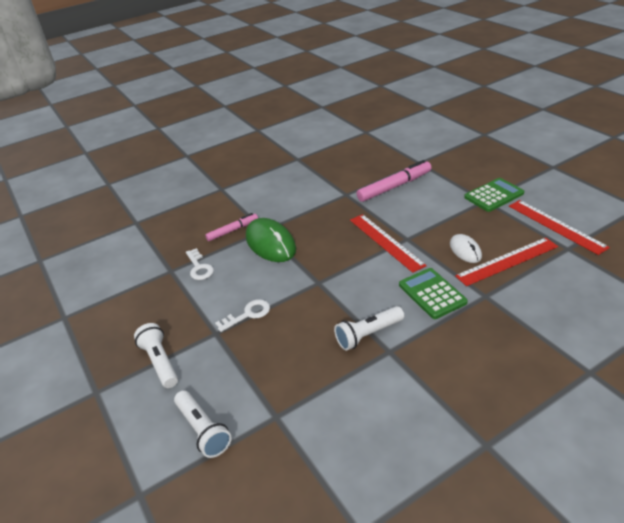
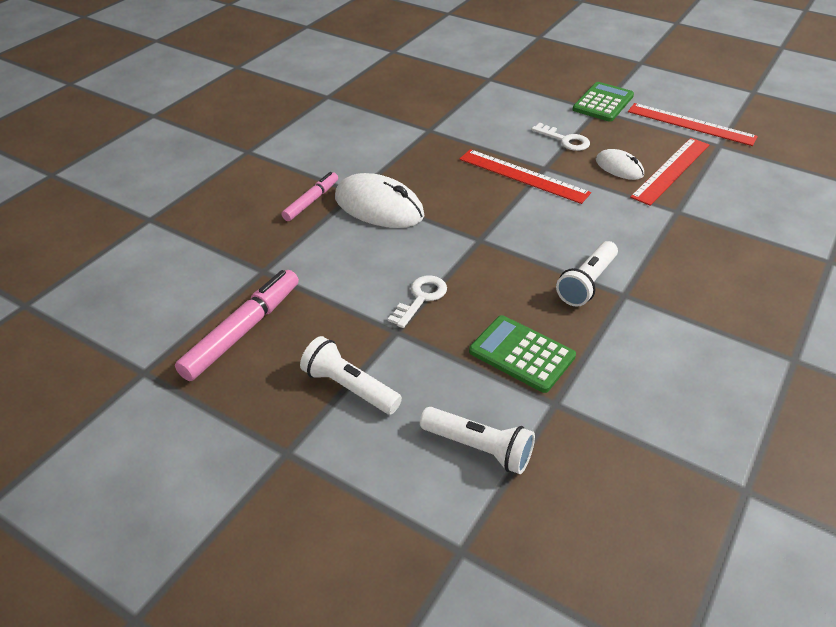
camera: 30 degrees left, 5 degrees up
white key [186,248,214,280] -> white key moved to [532,123,590,151]
green mouse [246,218,296,262] -> white mouse [335,173,424,228]
pink marker [356,160,431,202] -> pink marker moved to [175,270,299,381]
green calculator [399,268,468,319] -> green calculator moved to [469,315,576,393]

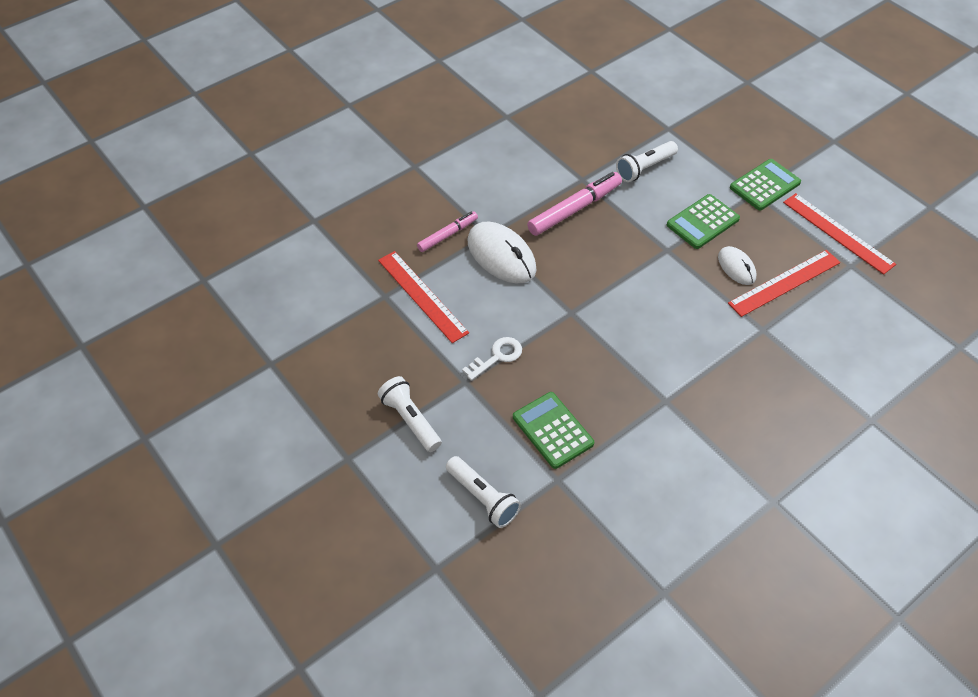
camera: 20 degrees right, 10 degrees up
pink marker [175,270,299,381] -> pink marker moved to [527,172,622,236]
red ruler [459,149,591,204] -> red ruler moved to [378,251,469,343]
white key [532,123,590,151] -> green calculator [667,194,740,249]
white flashlight [556,241,618,307] -> white flashlight moved to [616,141,678,182]

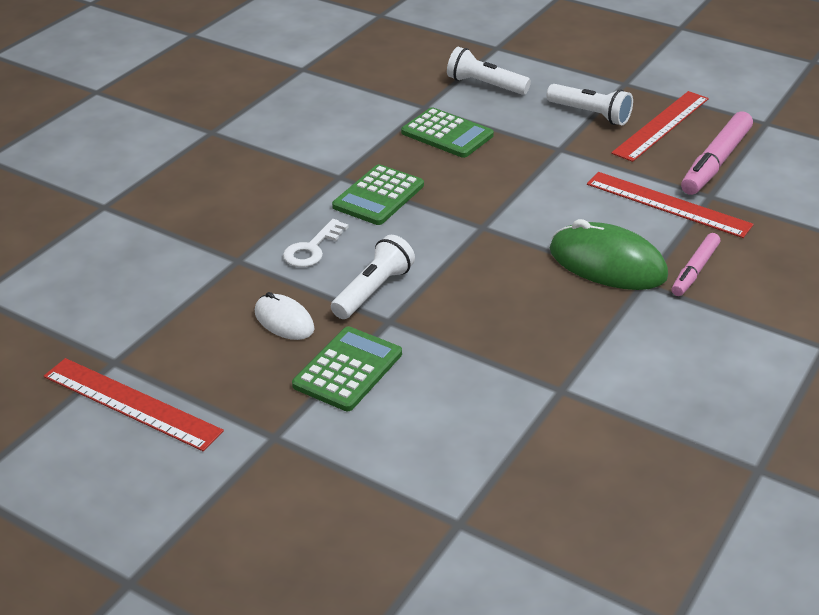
camera: 160 degrees right, 15 degrees down
white key [462,337,522,381] -> white key moved to [283,219,348,267]
white mouse [468,222,537,283] -> green mouse [549,219,668,290]
pink marker [527,172,622,236] -> pink marker moved to [681,111,753,195]
white flashlight [616,141,678,182] -> white flashlight moved to [331,235,415,319]
red ruler [728,250,841,317] -> red ruler moved to [611,91,709,162]
green calculator [730,159,801,210] -> green calculator moved to [332,164,424,225]

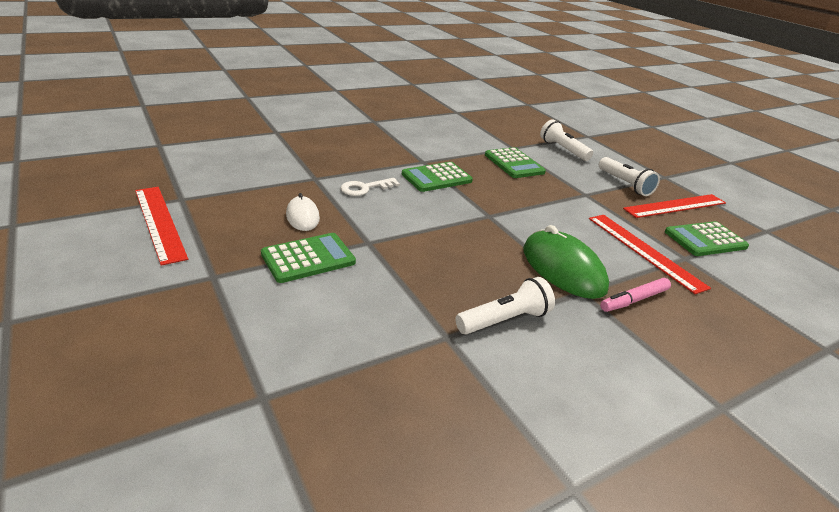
camera: 25 degrees right, 5 degrees down
white flashlight [331,235,415,319] -> white flashlight moved to [455,277,555,334]
pink marker [681,111,753,195] -> green calculator [665,221,749,256]

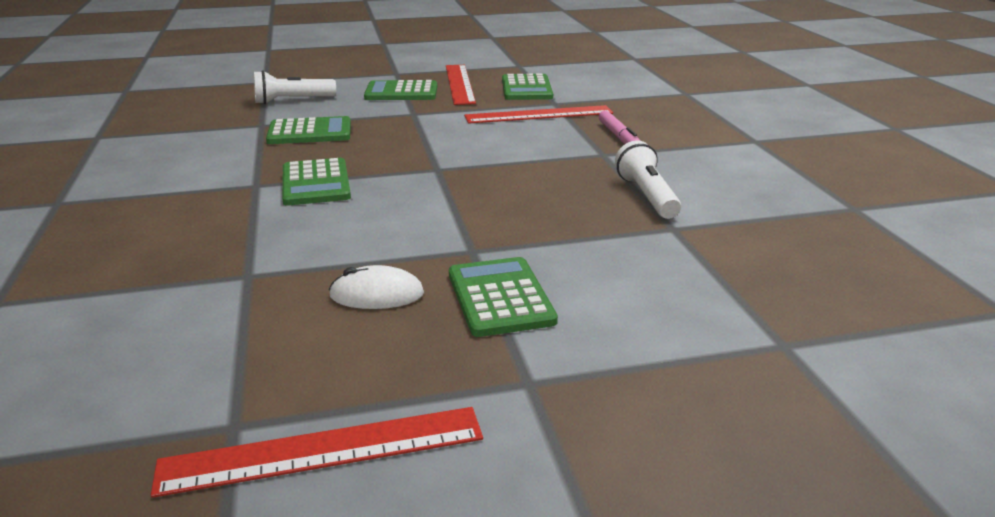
camera: 70 degrees left, 5 degrees down
white key [341,178,400,196] -> none
green mouse [523,225,609,299] -> none
white flashlight [599,157,660,196] -> green calculator [364,80,437,100]

